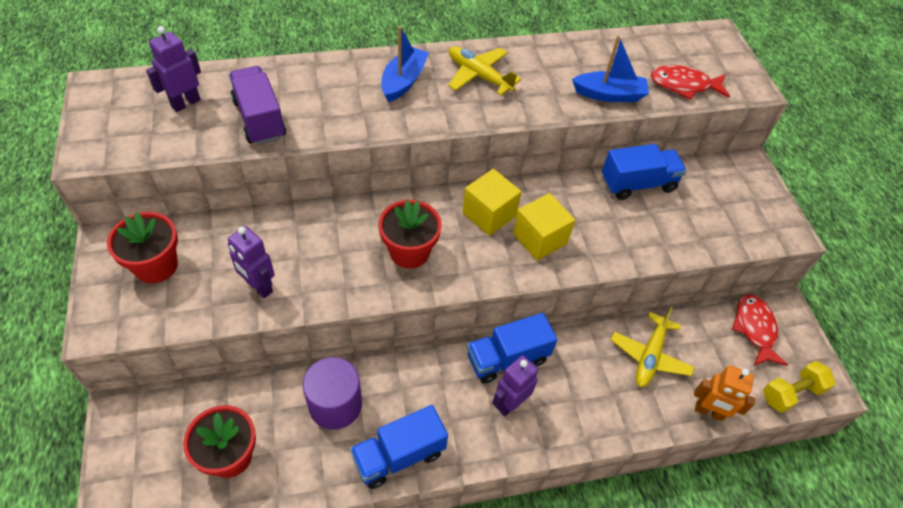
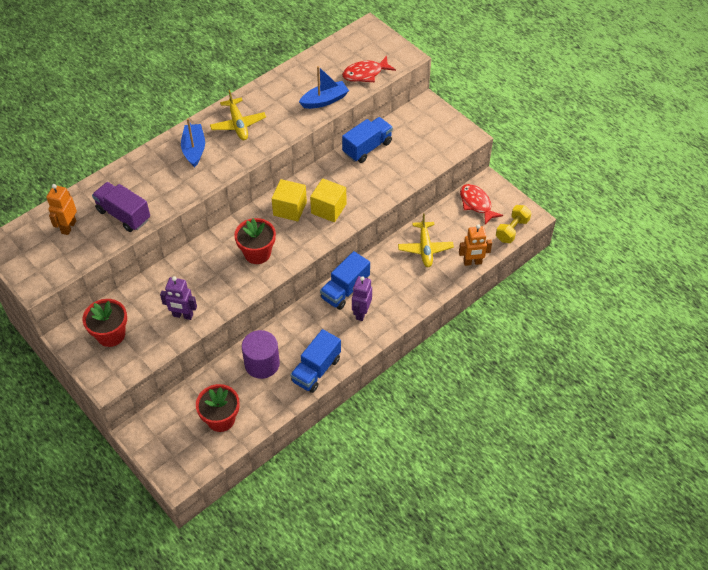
camera: 25 degrees left, 0 degrees up
purple robot [146,26,201,112] -> orange robot [46,184,77,235]
yellow plane [448,46,522,95] -> yellow plane turned 120 degrees counterclockwise [210,90,266,140]

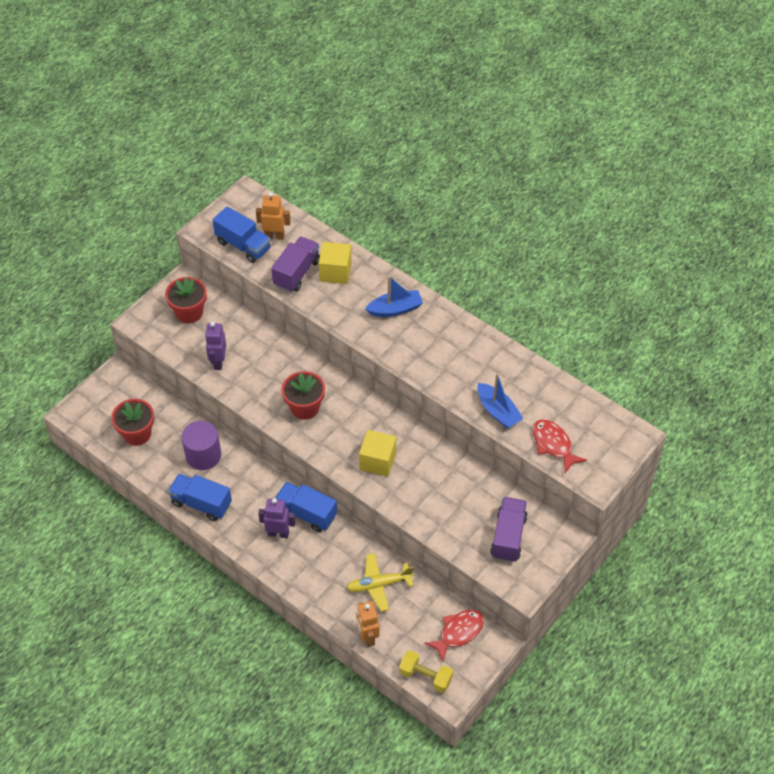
camera: 80 degrees right, 0 degrees up
yellow plane [210,90,266,140] -> none
yellow cube [272,179,307,221] -> yellow cube moved to [319,242,352,284]
blue truck [342,117,393,163] -> blue truck moved to [213,206,270,263]
none -> purple truck [490,497,528,562]

